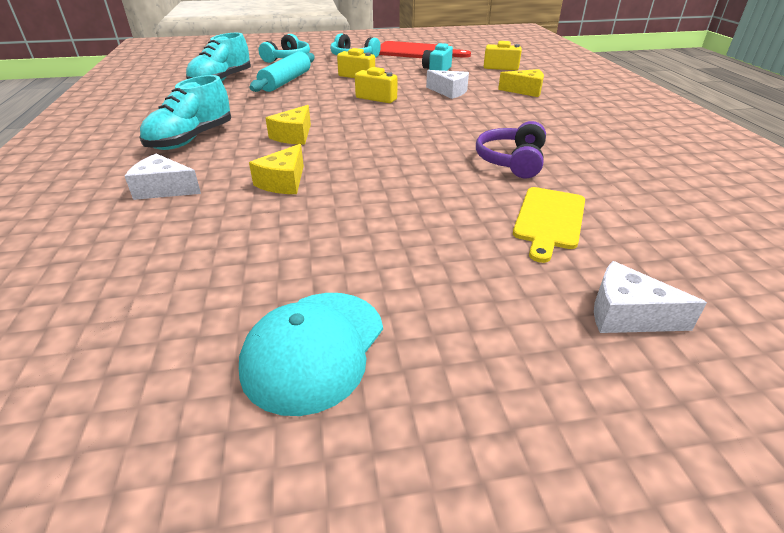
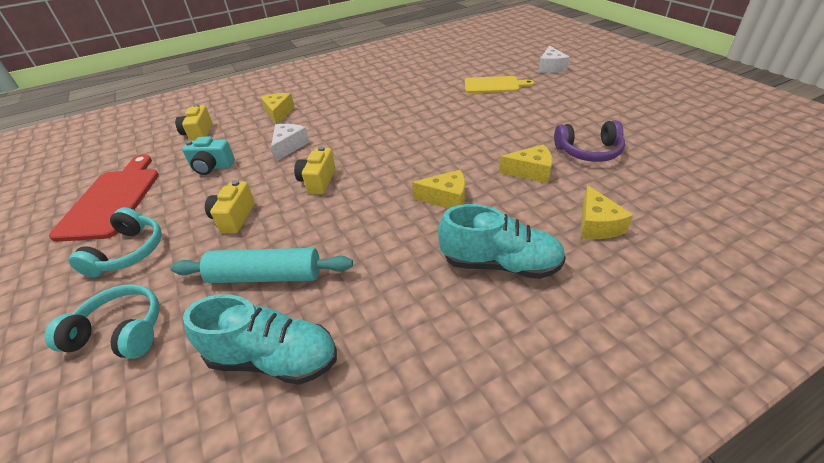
camera: 105 degrees left, 5 degrees up
white cheese [125,154,201,200] -> yellow cheese [581,185,633,239]
turquoise cap [239,293,383,416] -> none
purple headphones [476,121,546,178] -> purple headphones moved to [554,120,625,162]

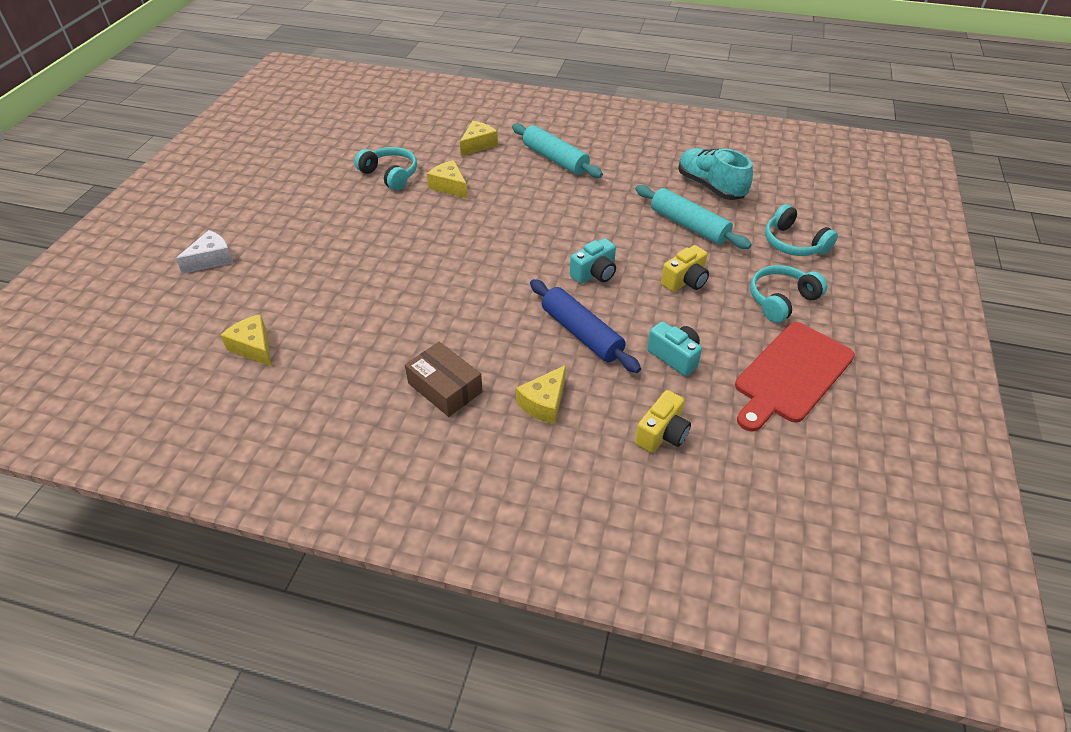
camera: 140 degrees left, 5 degrees up
white cheese [271,124,309,162] -> blue rolling pin [530,279,641,373]
yellow camera [294,146,336,195] -> turquoise camera [570,238,616,284]
yellow cheese [412,170,465,209] -> yellow cheese moved to [220,314,272,367]
turquoise shoe [438,204,566,279] -> turquoise rolling pin [512,123,603,178]
yellow cutting board [465,76,534,93] -> none
purple headphones [554,120,625,162] -> turquoise headphones [354,147,417,191]
none -> brown box [405,342,483,417]

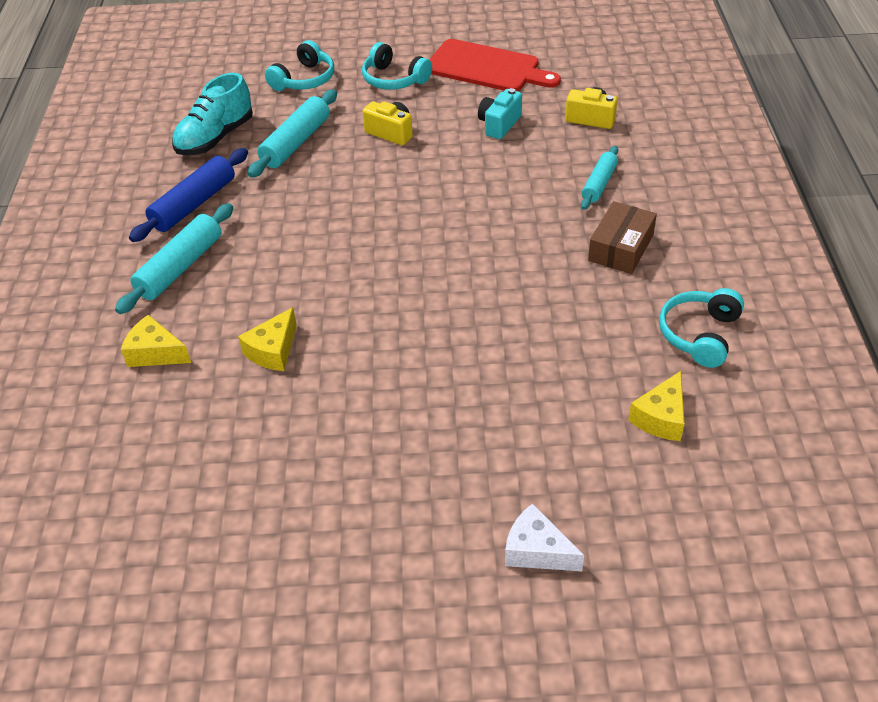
camera: 105 degrees left, 0 degrees up
turquoise headphones [354,147,417,191] -> turquoise headphones moved to [659,288,744,368]
yellow cheese [516,365,566,424] -> turquoise rolling pin [581,146,618,210]
blue rolling pin [530,279,641,373] -> blue rolling pin moved to [129,148,248,242]
turquoise camera [570,238,616,284] -> none

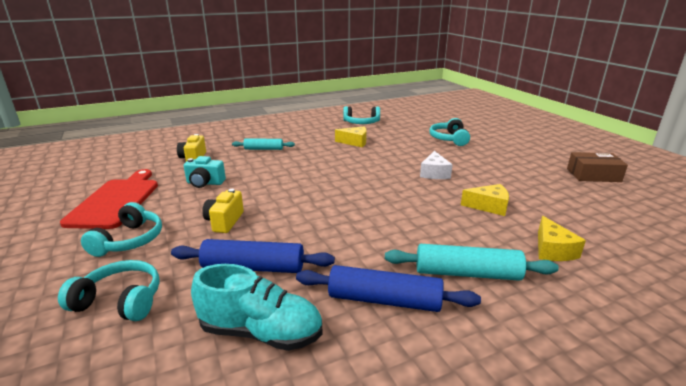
camera: 115 degrees left, 20 degrees down
turquoise rolling pin [248,89,337,178] -> blue rolling pin [171,239,335,273]
white cheese [505,503,584,571] -> white cheese moved to [420,151,453,179]
brown box [588,201,657,274] -> brown box moved to [567,152,628,182]
yellow cheese [628,371,685,441] -> yellow cheese moved to [335,126,367,147]
none -> turquoise headphones [430,118,470,146]

